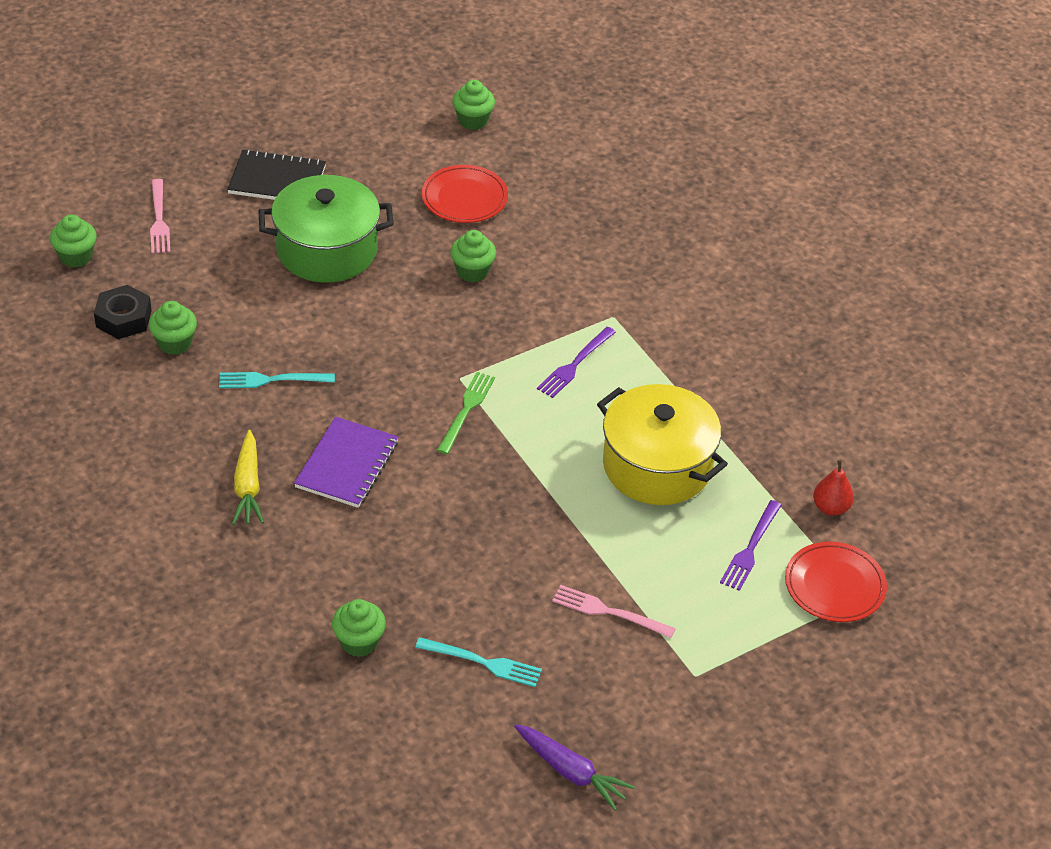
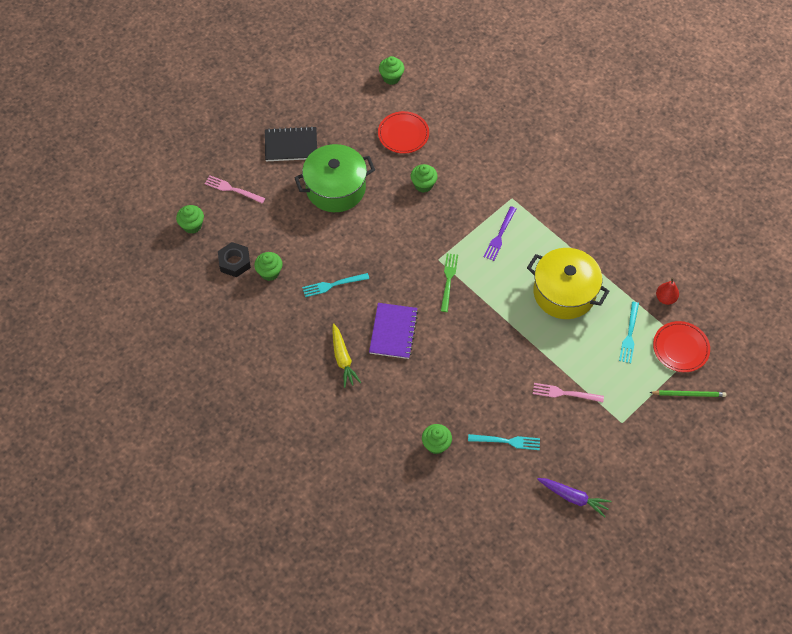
camera: 10 degrees left, 15 degrees up
pink fork [150,179,170,254] -> pink fork turned 135 degrees clockwise [204,175,265,204]
purple fork [720,500,782,591] -> turquoise fork [619,302,639,363]
none -> green pencil [649,390,726,397]

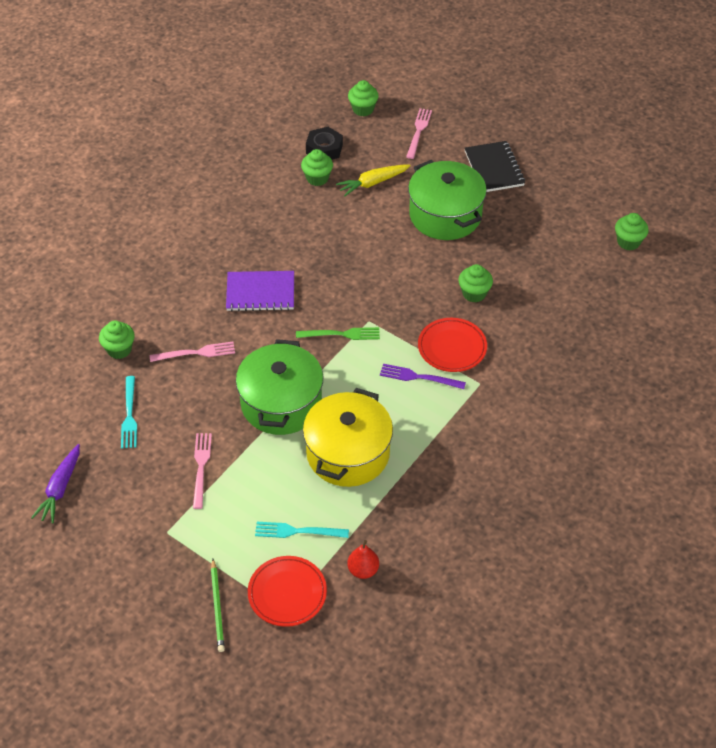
camera: 80 degrees right, 10 degrees down
turquoise fork [302,273,369,297] -> none
yellow carrot [332,323,361,388] -> yellow carrot moved to [336,165,411,197]
red plate [378,111,429,154] -> red plate moved to [418,318,487,372]
none -> pink fork [150,341,235,362]
none -> green pot [236,339,323,435]

